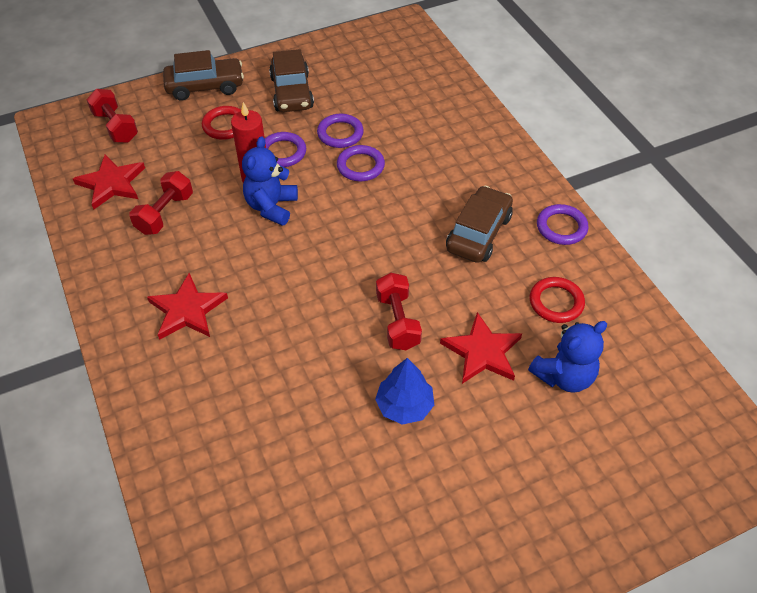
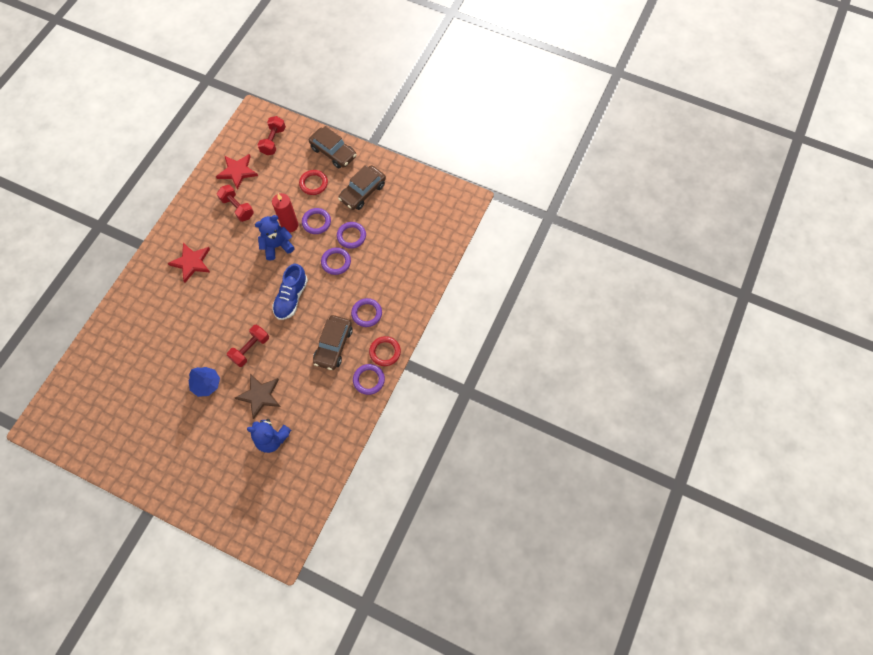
camera: 50 degrees right, 15 degrees up
red dumbbell [129,171,193,235] -> red dumbbell turned 60 degrees clockwise [217,185,254,222]
red star [440,312,522,384] -> brown star [235,374,280,419]
brown car [446,186,513,263] -> brown car turned 120 degrees clockwise [313,315,353,370]
red ring [529,277,585,323] -> red ring moved to [369,336,401,366]
none -> blue shoe [272,264,308,320]
none -> purple ring [351,298,382,327]

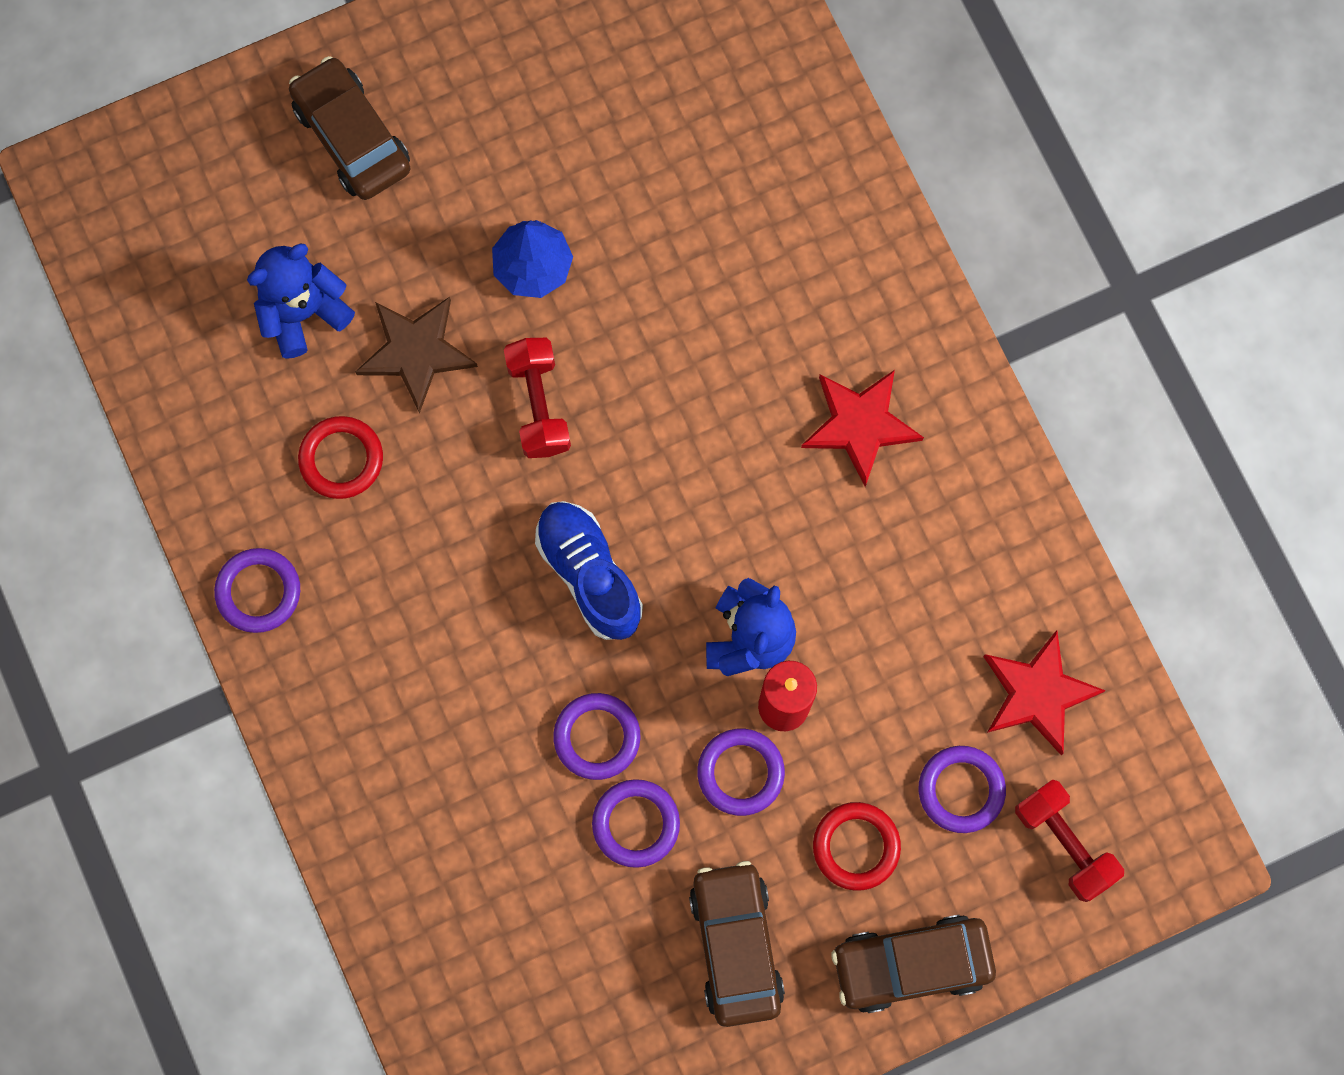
camera: 130 degrees right, 10 degrees up
red dumbbell [217,185,254,222] -> none
brown car [313,315,353,370] -> brown car moved to [289,56,410,200]
purple ring [351,298,382,327] -> purple ring moved to [919,746,1006,833]
red ring [369,336,401,366] -> red ring moved to [298,416,383,499]

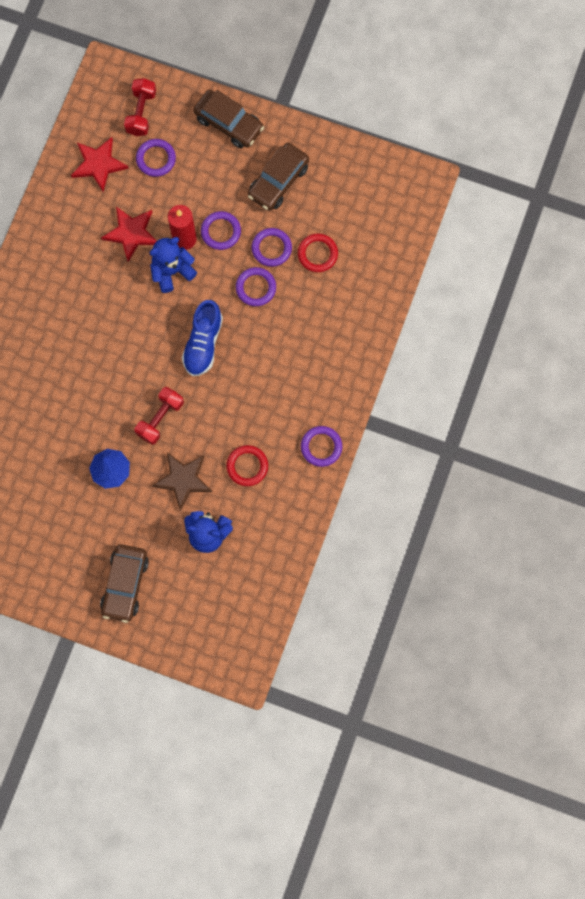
camera: 135 degrees left, 0 degrees up
red star [801,370,924,487] -> red star moved to [101,207,157,262]
red ring [813,802,901,891] -> red ring moved to [298,234,338,272]

